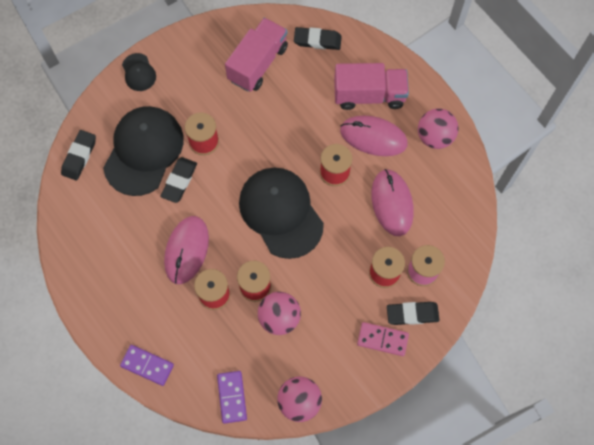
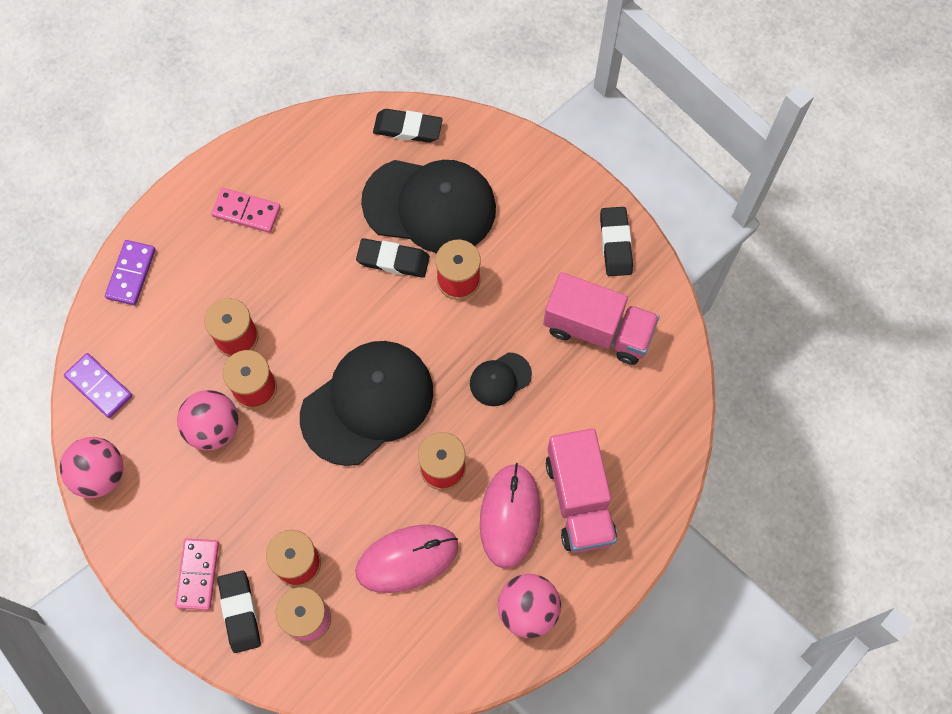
camera: 80 degrees right, 0 degrees up
black cap [122,53,156,91] -> black cap moved to [470,352,532,406]
pink mouse [164,216,209,284] -> none
purple domino [217,371,247,424] -> purple domino turned 60 degrees clockwise [64,353,132,418]
black eraser [294,27,342,50] -> black eraser moved to [600,207,633,276]
none -> pink domino [211,188,281,233]

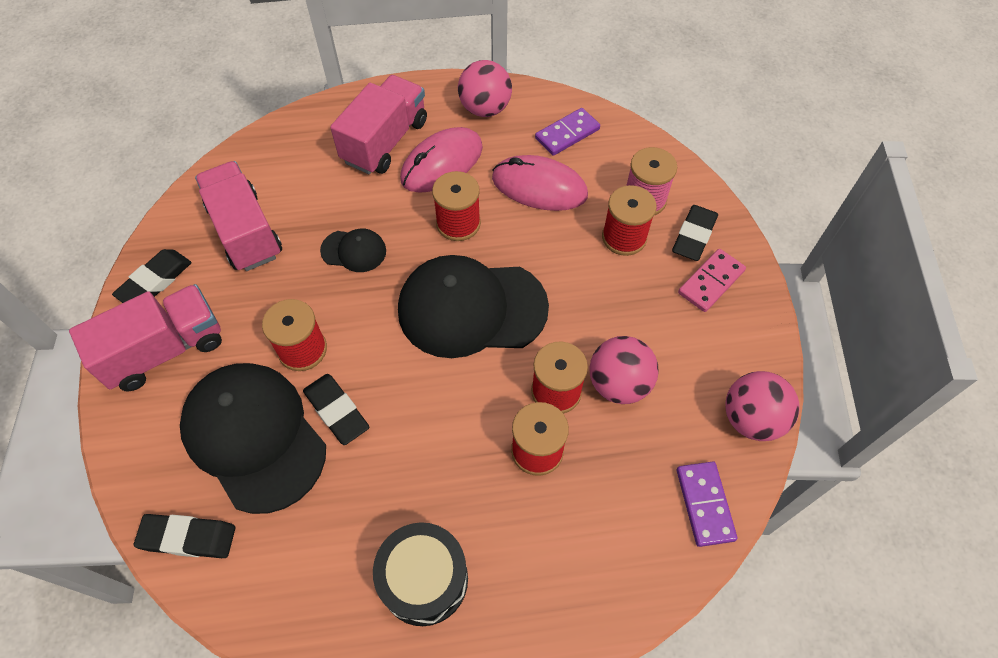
camera: 140 degrees left, 10 degrees down
purple domino [105,240,156,305] -> purple domino moved to [535,108,600,156]
pink domino [211,188,281,233] -> black drum [373,522,468,626]
black eraser [373,109,443,143] -> black eraser turned 45 degrees counterclockwise [134,514,235,558]
none -> pink truck [69,284,222,392]

